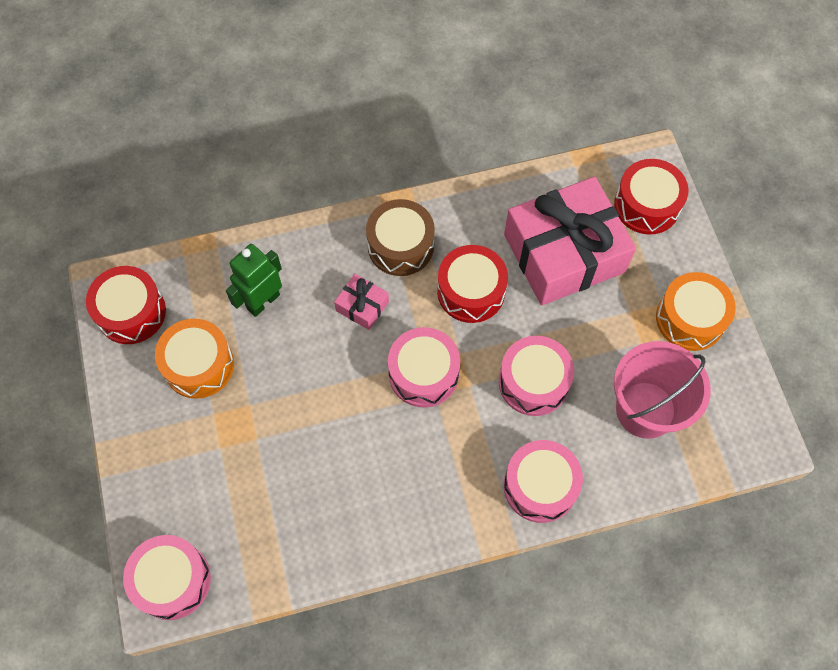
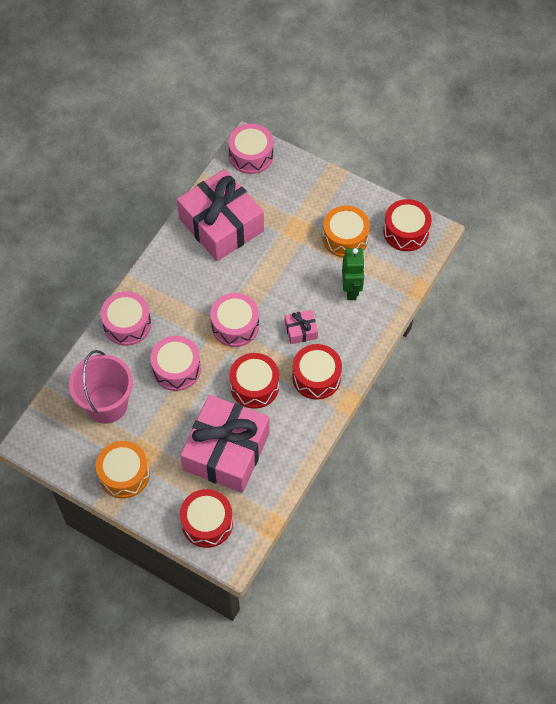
camera: 135 degrees right, 5 degrees down
brown drum [366,199,435,276] -> red drum [292,344,342,400]
none -> pink gift [177,169,264,261]

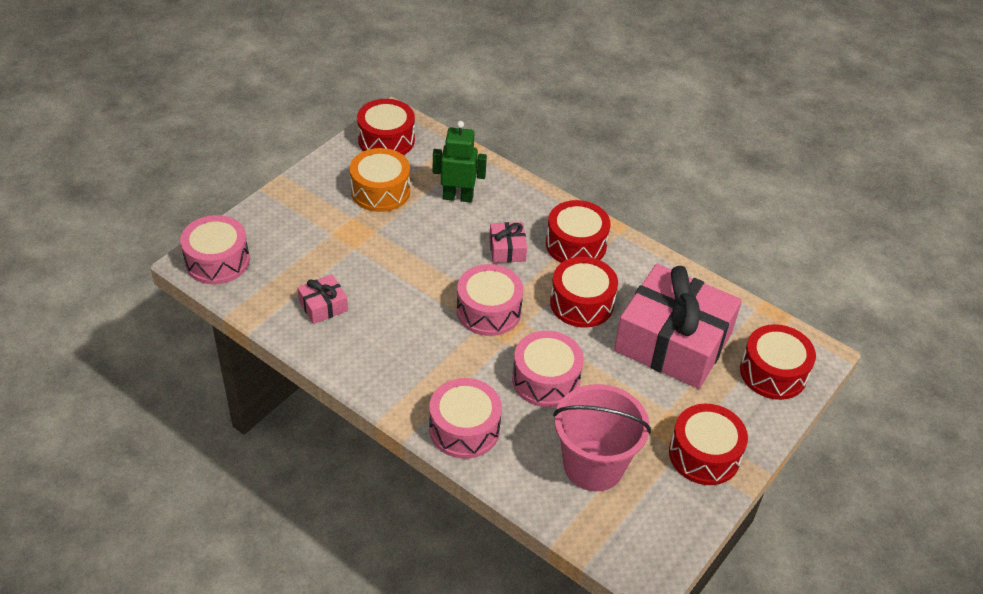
camera: 85 degrees left, 15 degrees down
orange drum [96,441,150,499] -> red drum [669,404,748,485]
pink gift [177,169,264,261] -> pink gift [297,274,348,324], size x0.42

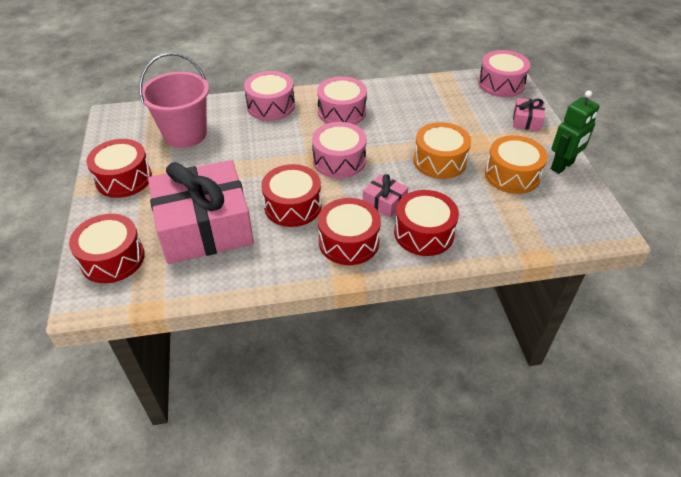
camera: 135 degrees right, 0 degrees up
pink gift [297,274,348,324] -> pink gift moved to [513,98,545,131]
red drum [357,99,415,155] -> red drum moved to [394,190,459,256]
green robot [433,121,487,203] -> green robot moved to [551,90,599,174]
pink drum [512,331,584,407] -> pink drum moved to [317,76,367,125]
none -> orange drum [413,122,471,179]

